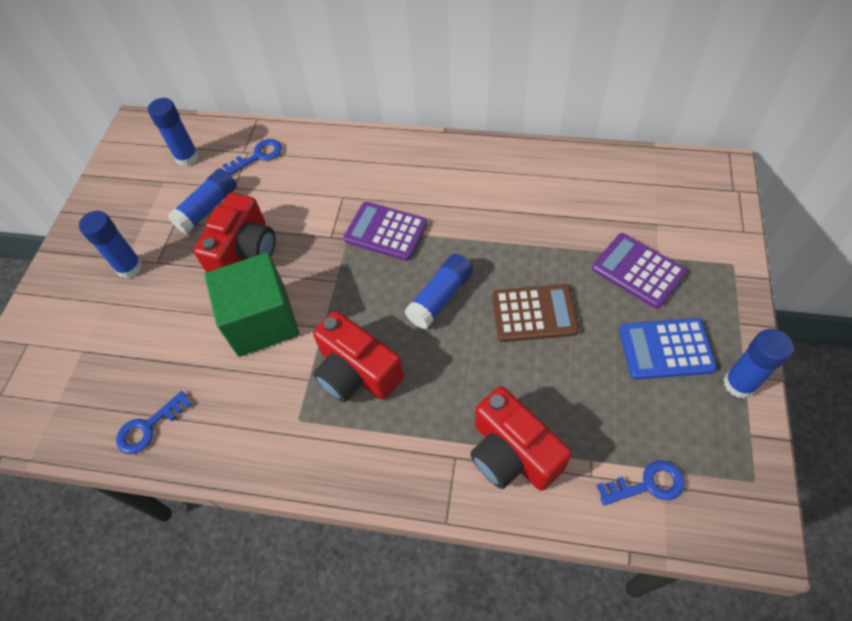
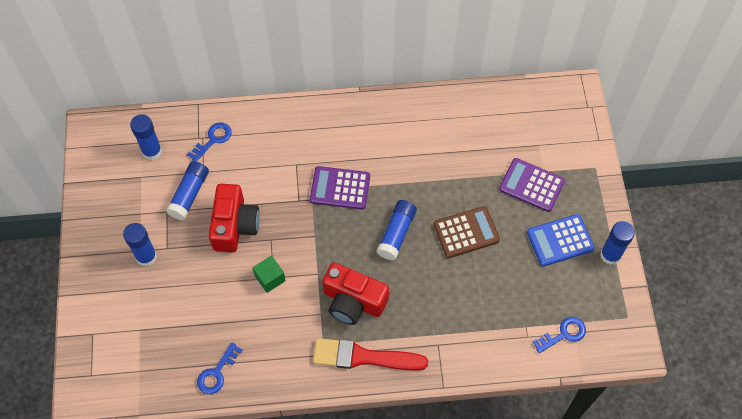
camera: 20 degrees left, 5 degrees up
green cube [204,252,299,357] -> green cube [253,256,286,293], size x0.48
red camera [470,386,572,491] -> none
none -> red brush [313,338,428,371]

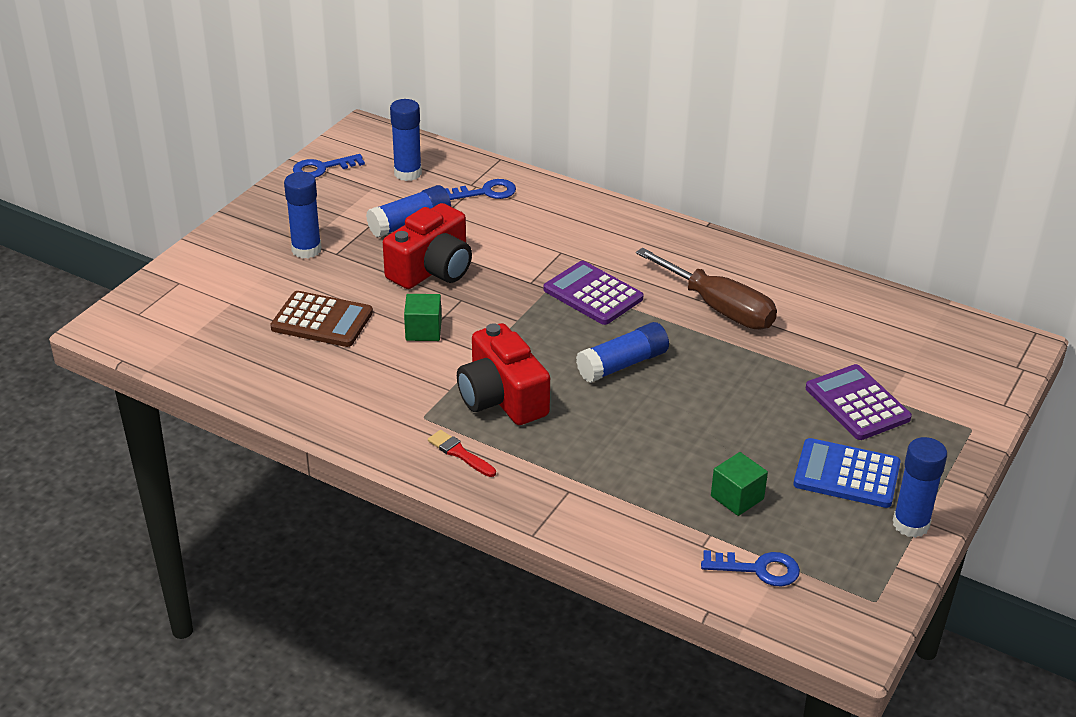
camera: 35 degrees right, 25 degrees down
blue key [197,342,242,394] -> blue key moved to [293,154,365,178]
red brush [313,338,428,371] -> red brush [428,430,496,477], size x0.47
brown calculator [433,206,500,258] -> brown calculator moved to [270,291,373,347]
none -> brown screwdriver [636,248,777,329]
none -> green cube [711,452,768,516]

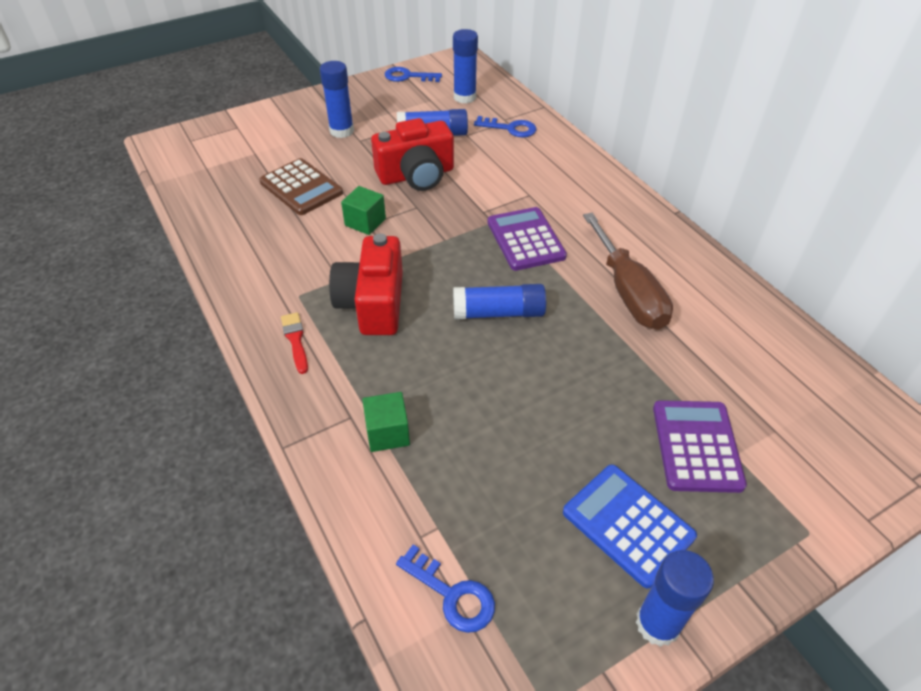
camera: 30 degrees right, 10 degrees up
green cube [711,452,768,516] -> green cube moved to [362,392,410,452]

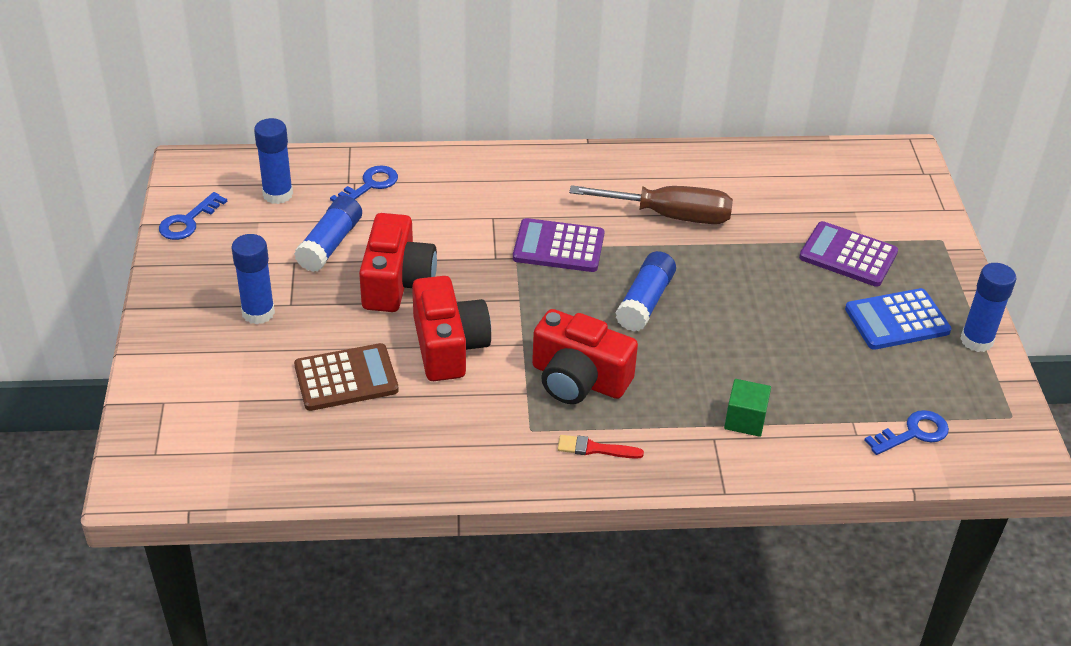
camera: 65 degrees left, 5 degrees down
green cube [341,186,386,235] -> red camera [412,276,491,381]

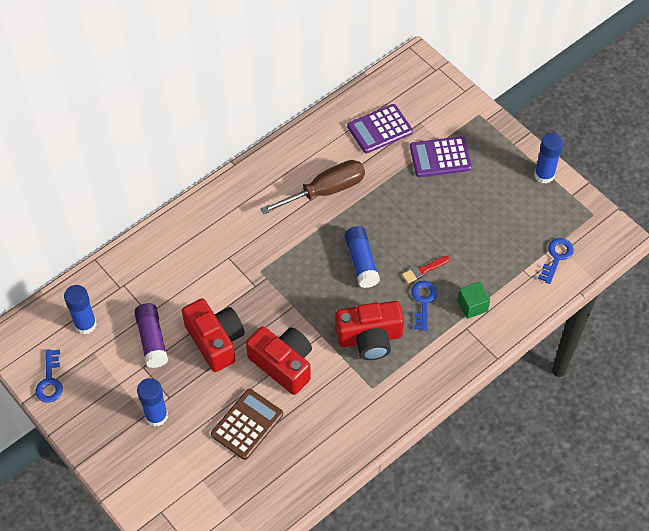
camera: 35 degrees left, 15 degrees up
blue glue stick [294,195,362,272] -> purple glue stick [134,303,168,368]
blue key [330,165,398,202] -> blue key moved to [411,281,437,331]
purple calculator [513,218,604,272] -> purple calculator moved to [347,104,413,153]
red brush [558,435,644,459] -> red brush moved to [402,256,450,283]
blue calculator [845,288,952,350] -> none

